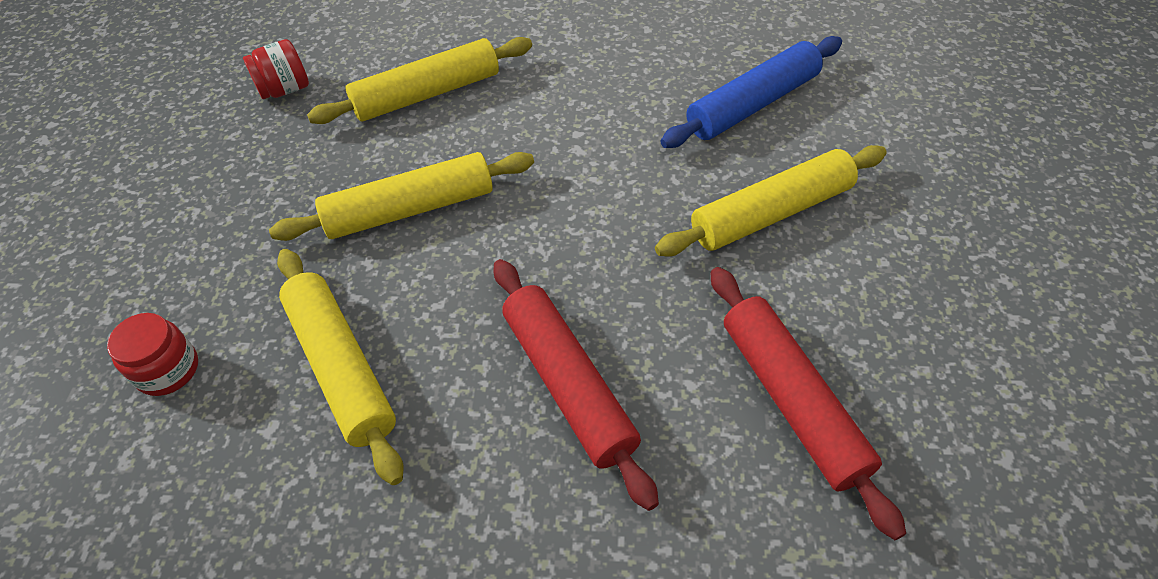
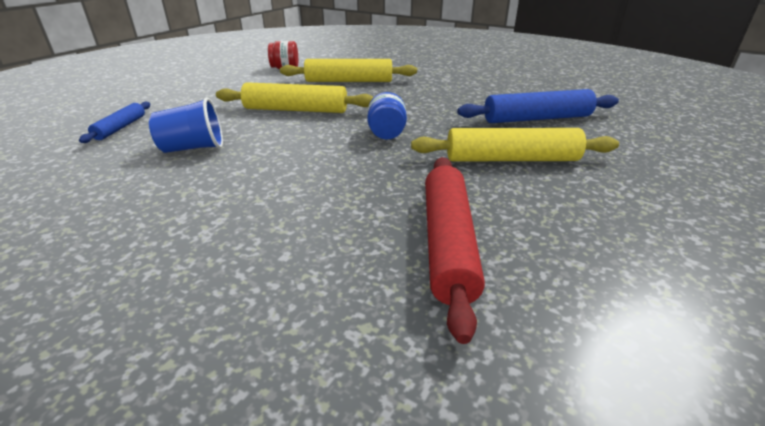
camera: 25 degrees right, 20 degrees down
red jar [107,313,198,396] -> blue rolling pin [79,102,150,143]
yellow rolling pin [277,249,404,485] -> blue cup [149,97,223,153]
red rolling pin [493,259,659,511] -> none
none -> blue jar [367,92,407,139]

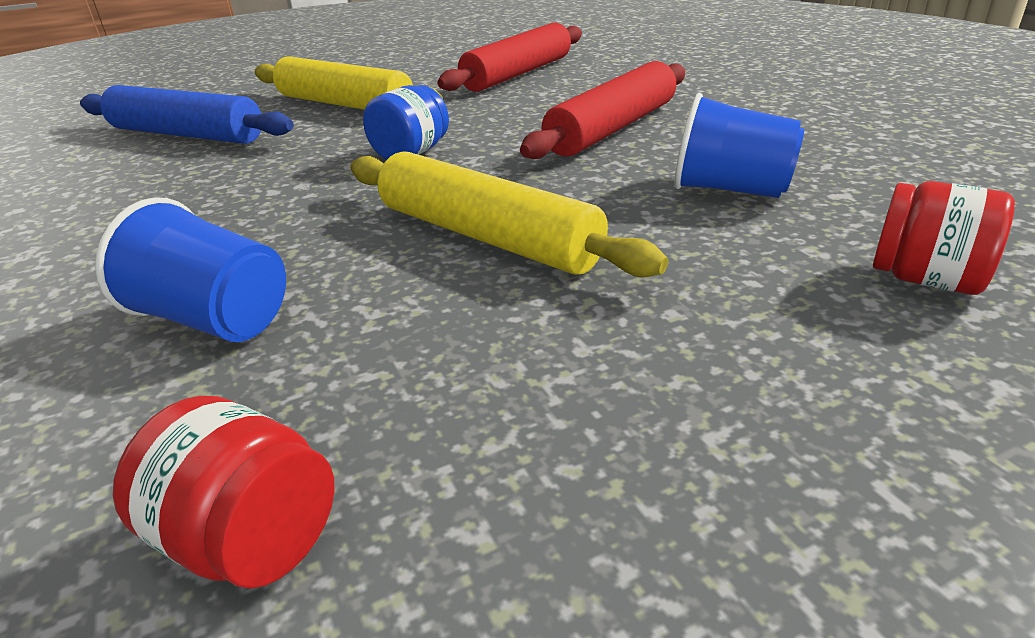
camera: 145 degrees left, 0 degrees up
blue rolling pin [79,102,150,143] -> red jar [873,181,1015,295]
yellow rolling pin [280,59,417,82] -> blue cup [95,197,286,342]
none -> red rolling pin [520,61,685,159]

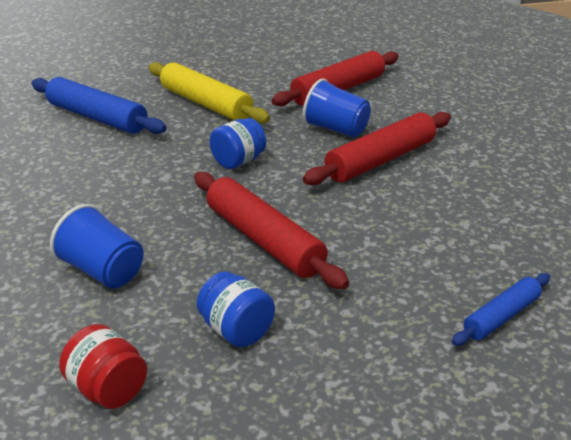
camera: 10 degrees right, 0 degrees up
yellow rolling pin [350,151,668,277] -> red rolling pin [194,172,349,289]
blue cup [674,93,804,198] -> blue cup moved to [303,78,371,138]
red jar [873,181,1015,295] -> blue rolling pin [452,273,550,346]
none -> blue jar [197,271,275,347]

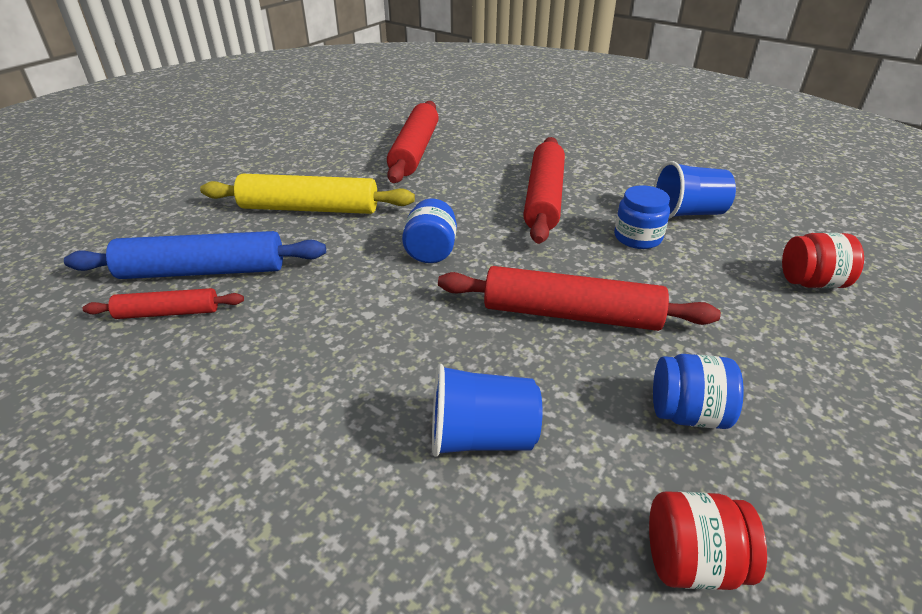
camera: 40 degrees left, 5 degrees up
blue cup [303,78,371,138] -> blue cup moved to [654,161,736,219]
blue rolling pin [452,273,550,346] -> red jar [782,233,864,288]
none -> red rolling pin [82,288,244,319]
none -> blue jar [614,185,670,249]

